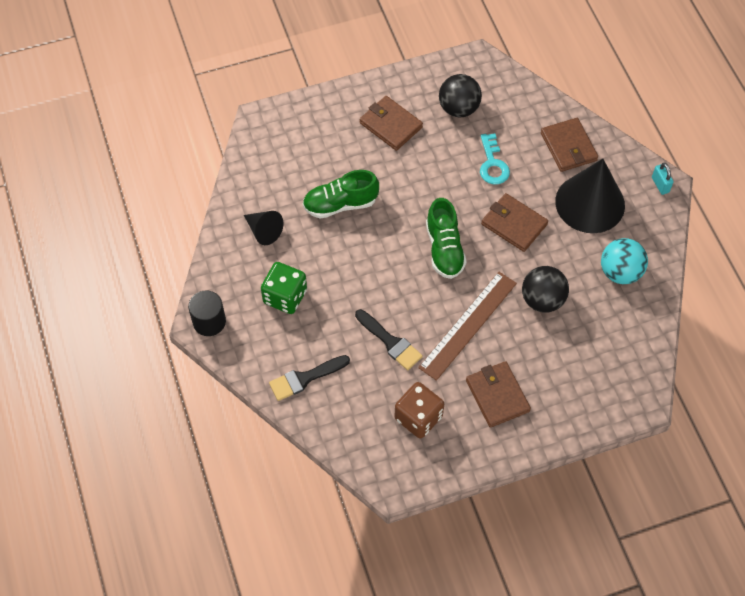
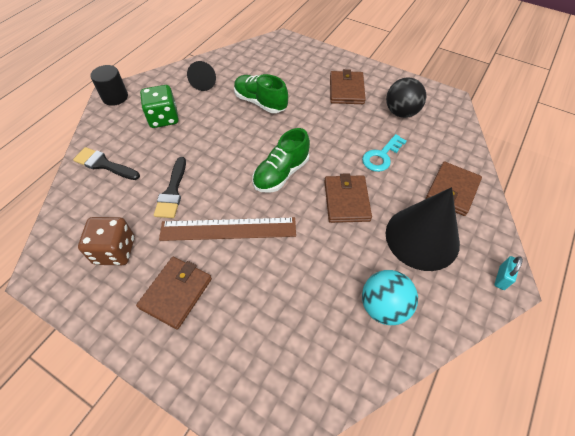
camera: 50 degrees right, 5 degrees down
black ball [522,266,569,313] -> none

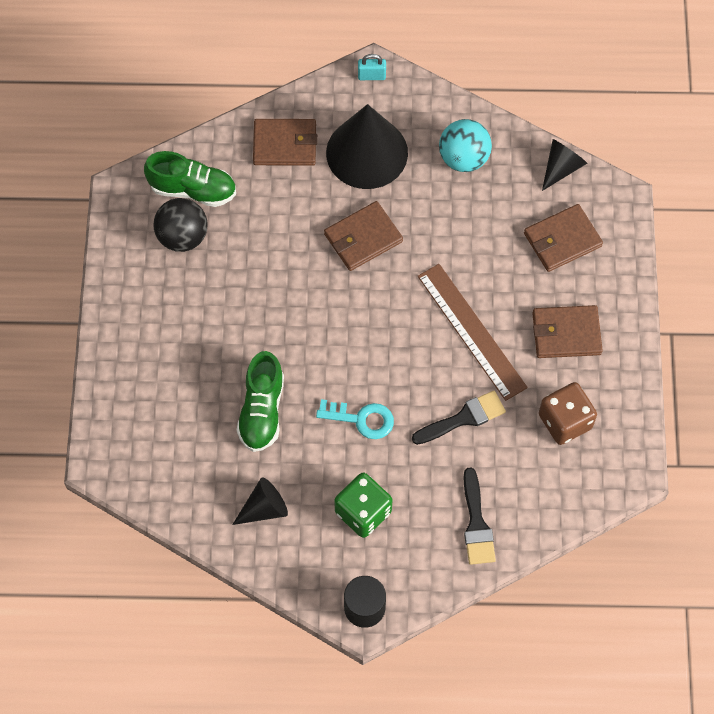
camera: 120 degrees left, 10 degrees up
green shoe [252,128,310,193] -> green shoe moved to [144,151,236,207]
brown wallet [330,69,366,104] -> brown wallet moved to [524,204,603,272]
turquoise key [362,134,407,172] -> turquoise key moved to [316,399,394,439]
none -> black cone [542,139,587,191]

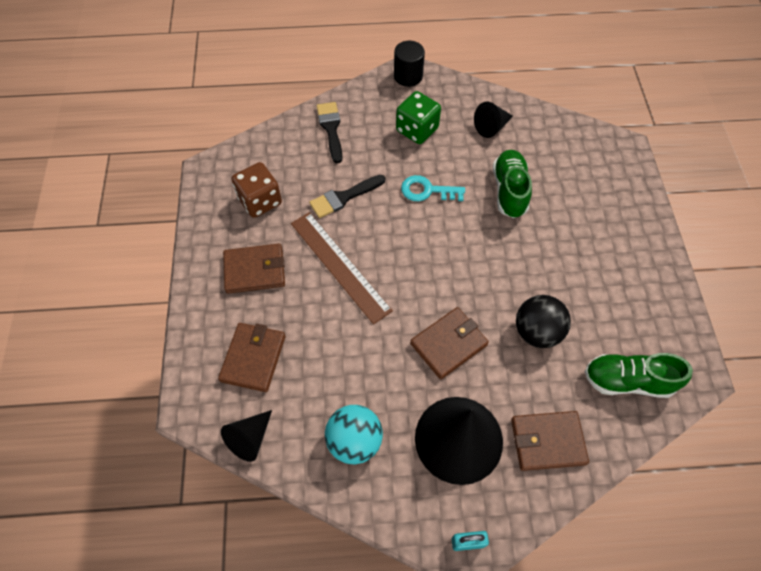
camera: 175 degrees right, 5 degrees down
black ball [154,198,208,252] -> black ball moved to [516,295,571,348]
brown wallet [524,204,603,272] -> brown wallet turned 45 degrees counterclockwise [218,323,286,392]

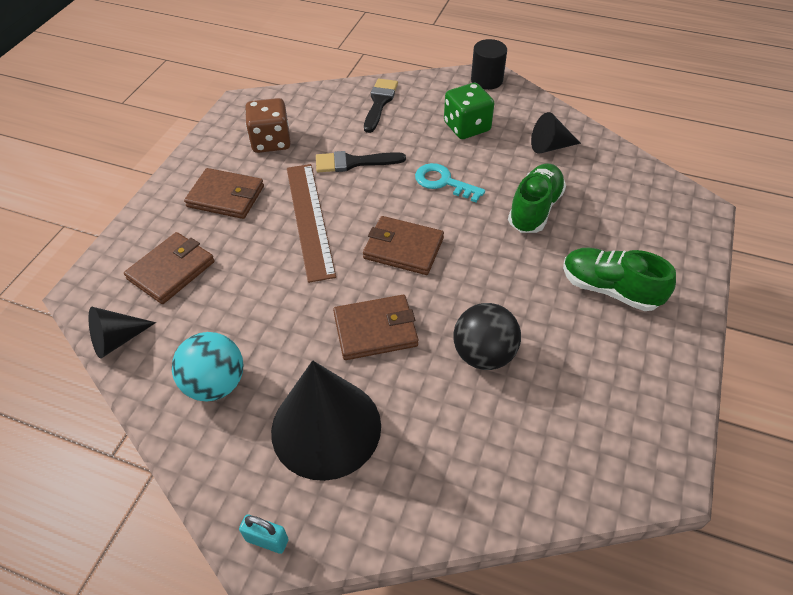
camera: 25 degrees right, 10 degrees down
brown wallet [511,411,589,471] -> brown wallet moved to [363,216,444,275]
green shoe [585,353,693,398] -> green shoe moved to [563,248,676,311]

